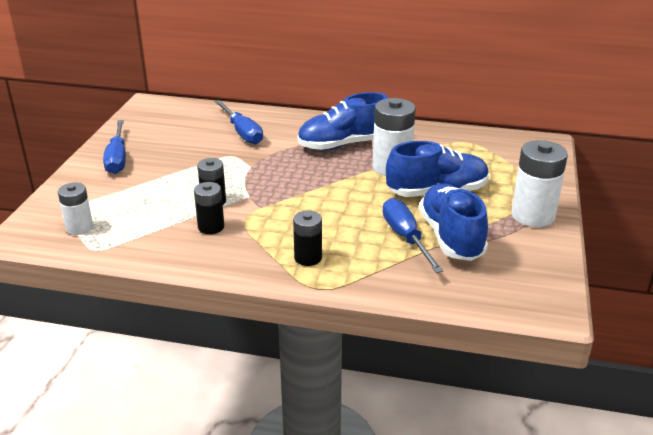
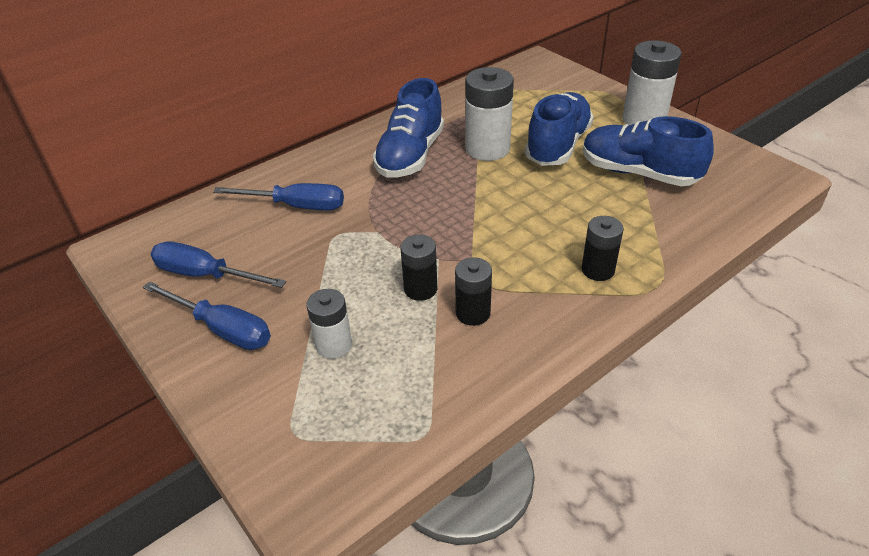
camera: 50 degrees left, 10 degrees up
white battery [58,183,93,235] -> white battery moved to [307,289,352,359]
blue screwdriver [383,198,443,273] -> blue screwdriver moved to [151,242,286,288]

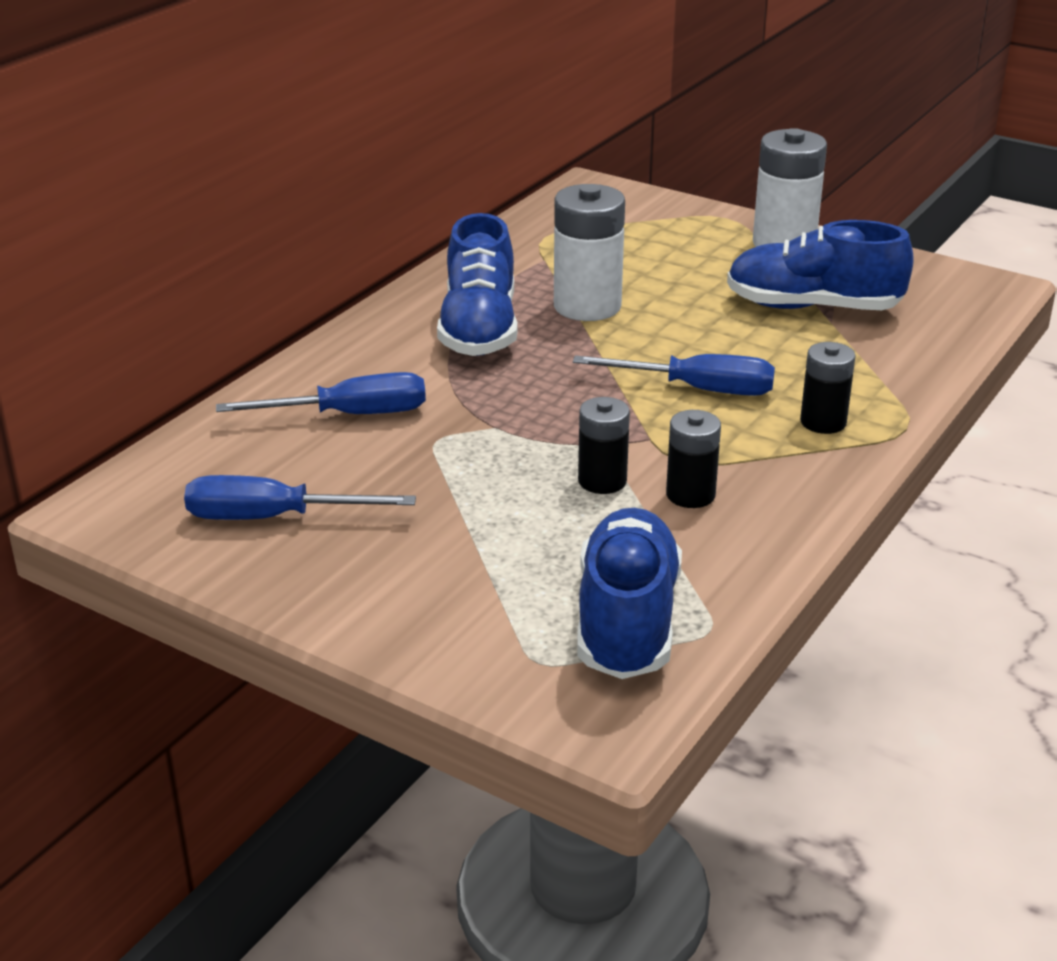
camera: 20 degrees left, 10 degrees down
blue screwdriver [143,281,271,350] -> blue screwdriver moved to [573,354,775,396]
white battery [307,289,352,359] -> none
blue shoe [525,92,594,166] -> blue shoe moved to [577,508,682,679]

